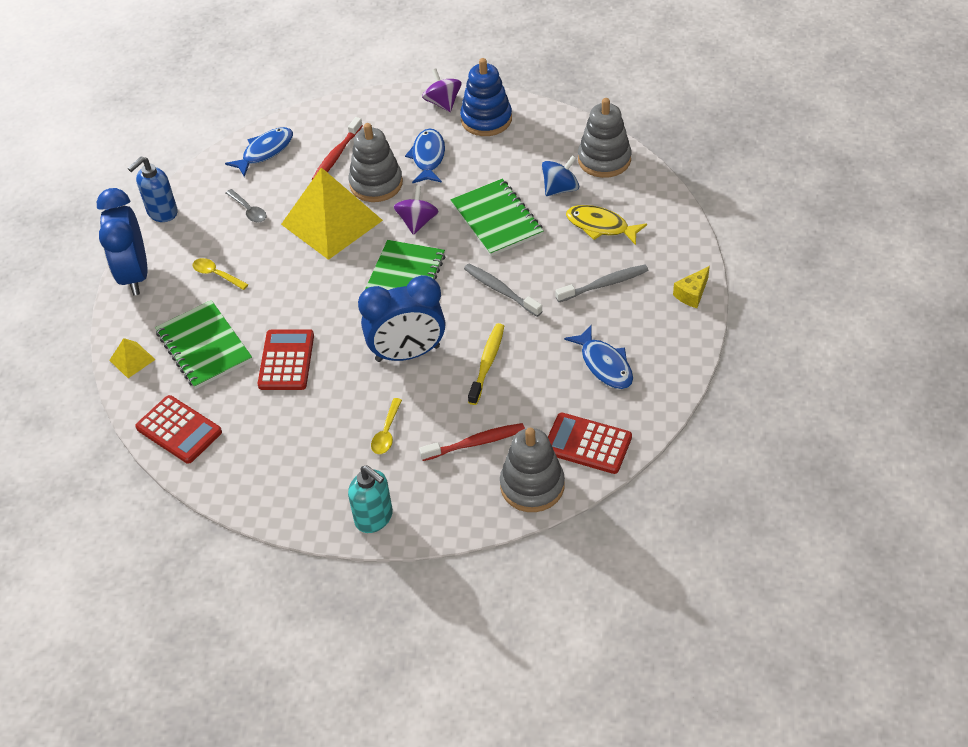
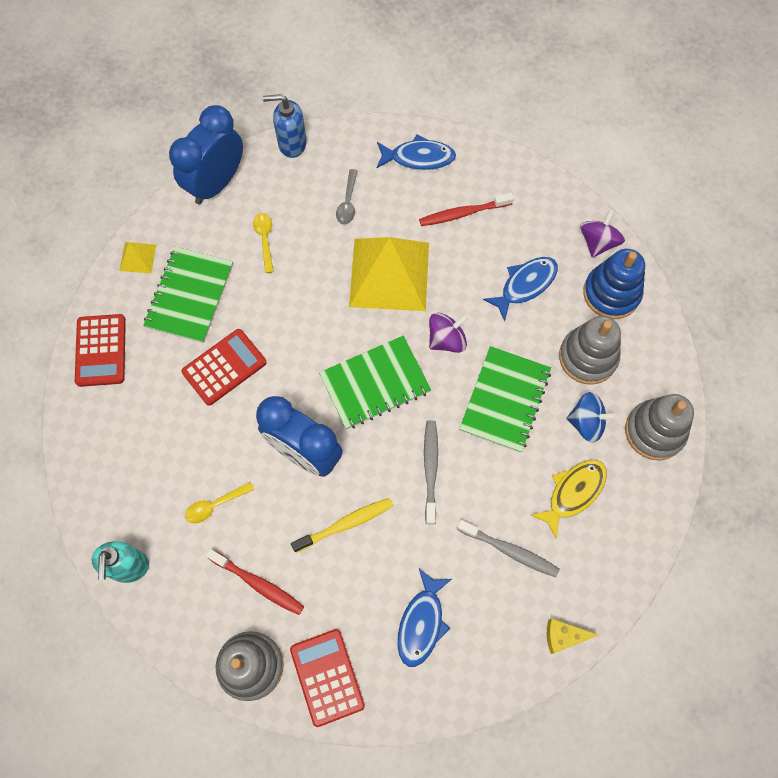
camera: 45 degrees right, 20 degrees up
grey stacking toy [349,123,403,202] -> grey stacking toy moved to [559,316,621,385]
yellow fish [566,205,647,245] -> yellow fish turned 60 degrees clockwise [531,460,607,539]

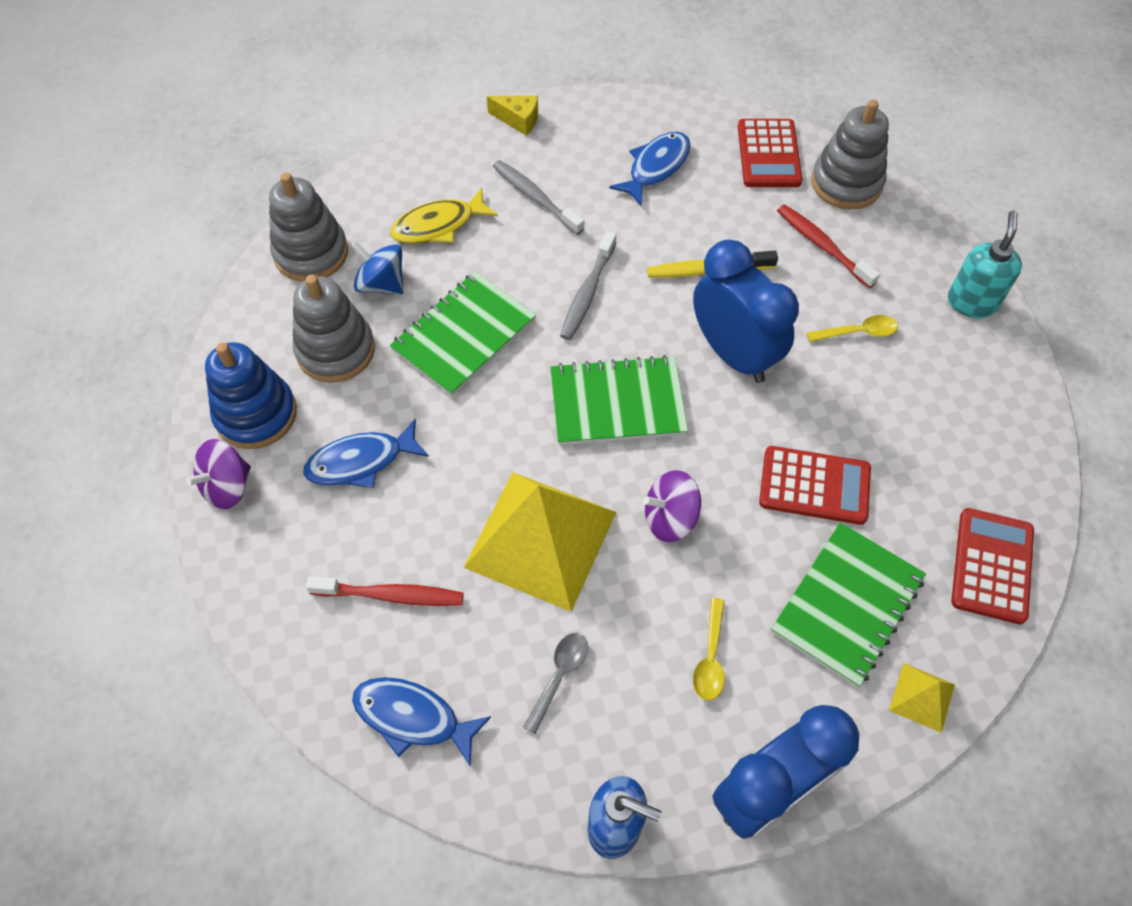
camera: 160 degrees left, 10 degrees down
red calculator [181,329,267,406] -> red calculator turned 150 degrees counterclockwise [759,446,871,525]
purple spinning top [429,313,468,353] -> purple spinning top moved to [643,470,701,542]

